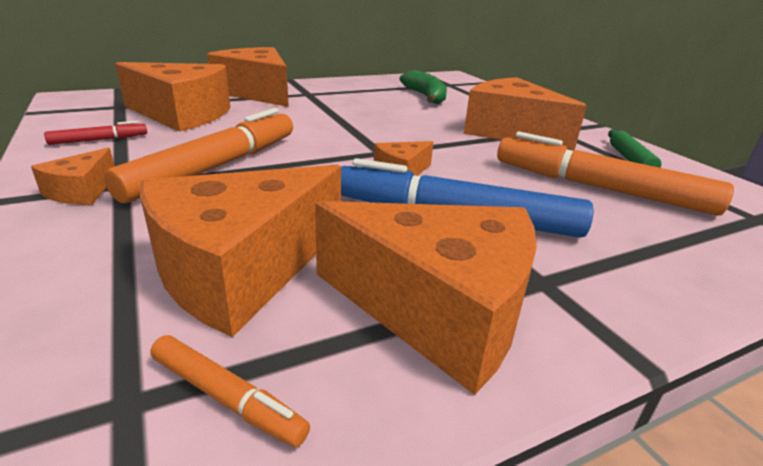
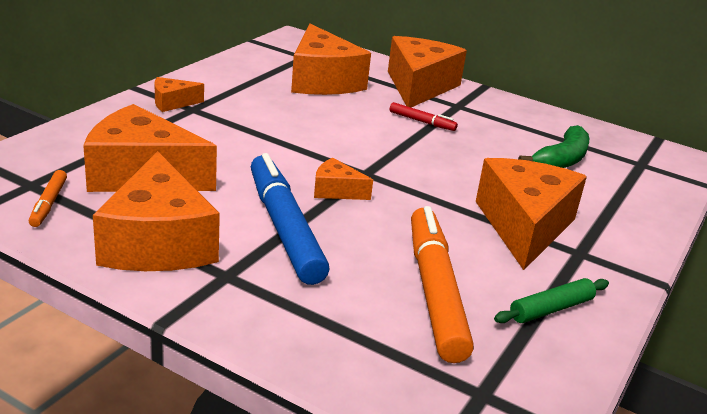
camera: 55 degrees right, 0 degrees up
red marker [44,121,147,145] -> red marker moved to [389,102,458,131]
orange marker [104,108,293,203] -> none

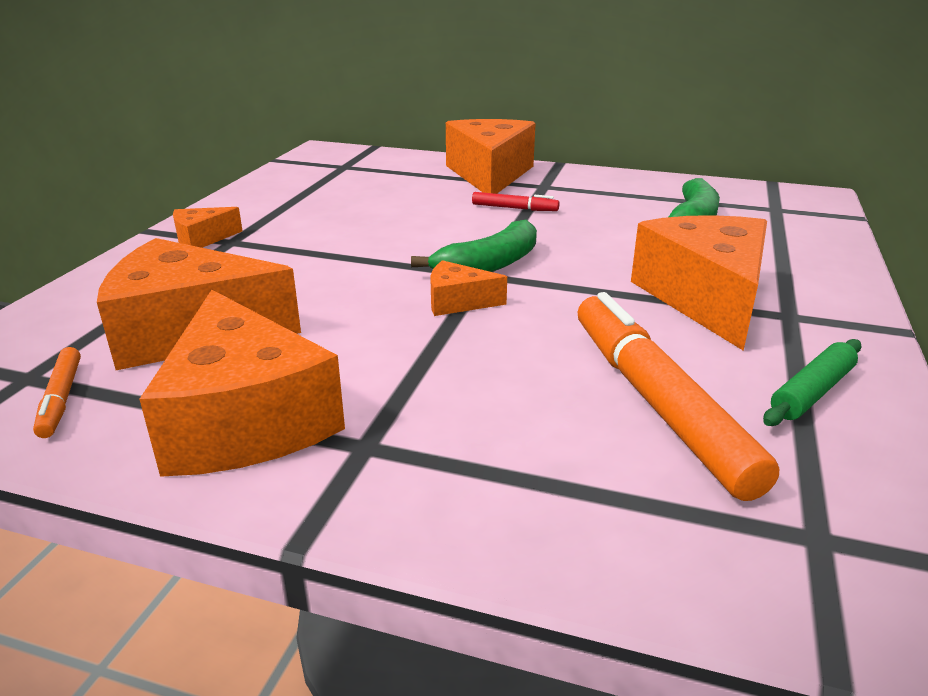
camera: 10 degrees left, 0 degrees up
blue marker [251,153,329,285] -> none
orange cheese [291,24,371,95] -> none
none -> green banana [411,220,537,272]

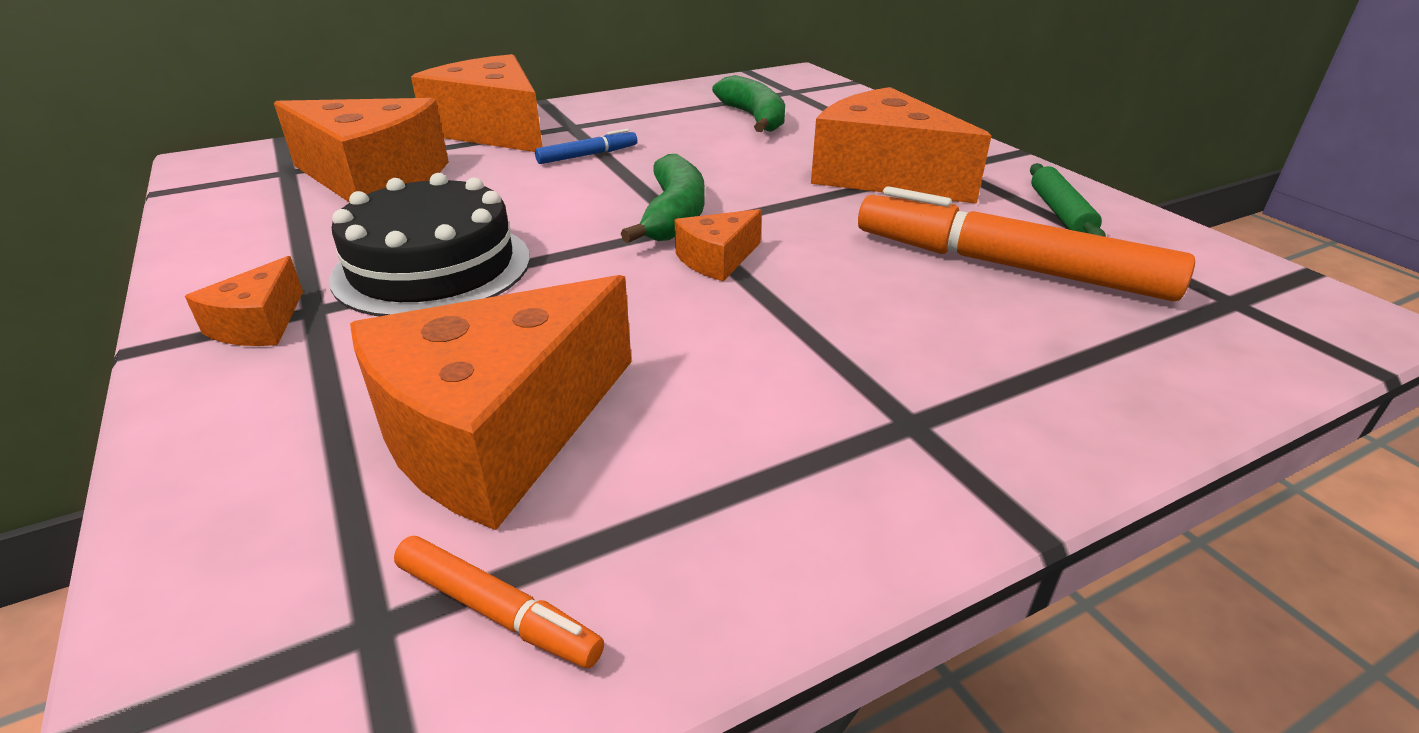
camera: 45 degrees left, 5 degrees up
orange cheese [139,290,345,477] -> orange cheese moved to [274,98,449,203]
red marker [472,192,559,211] -> blue marker [535,129,637,164]
none -> black cake [329,173,530,316]

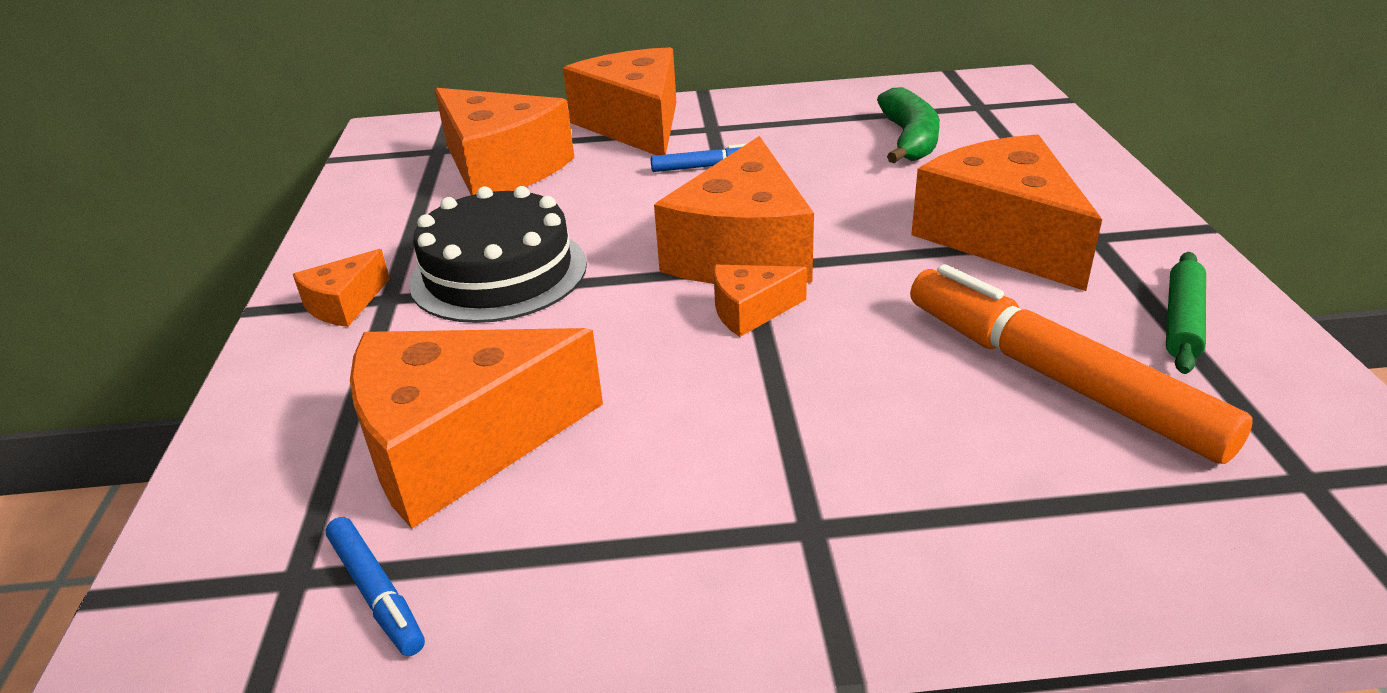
camera: 25 degrees right, 0 degrees up
orange marker [394,536,604,668] -> blue marker [325,517,425,656]
green banana [621,154,705,243] -> orange cheese [654,136,814,284]

